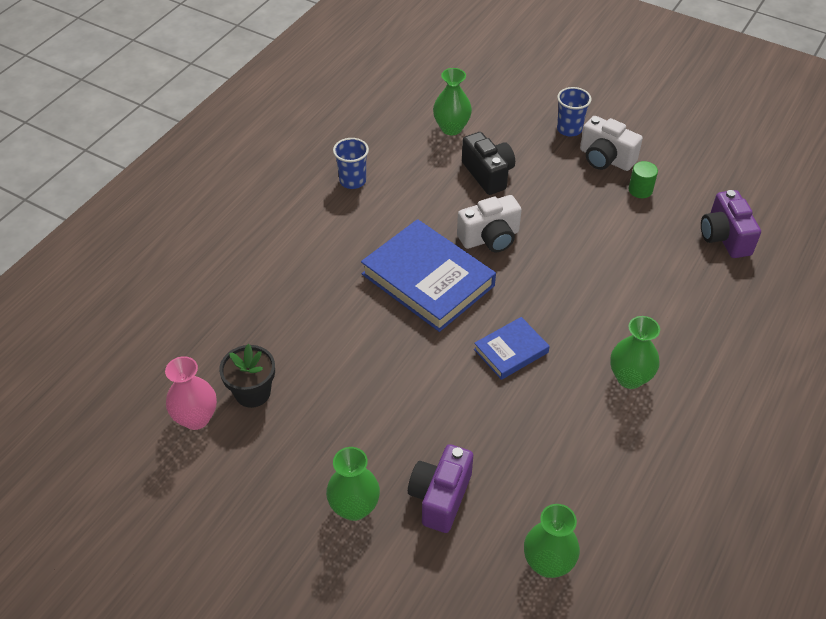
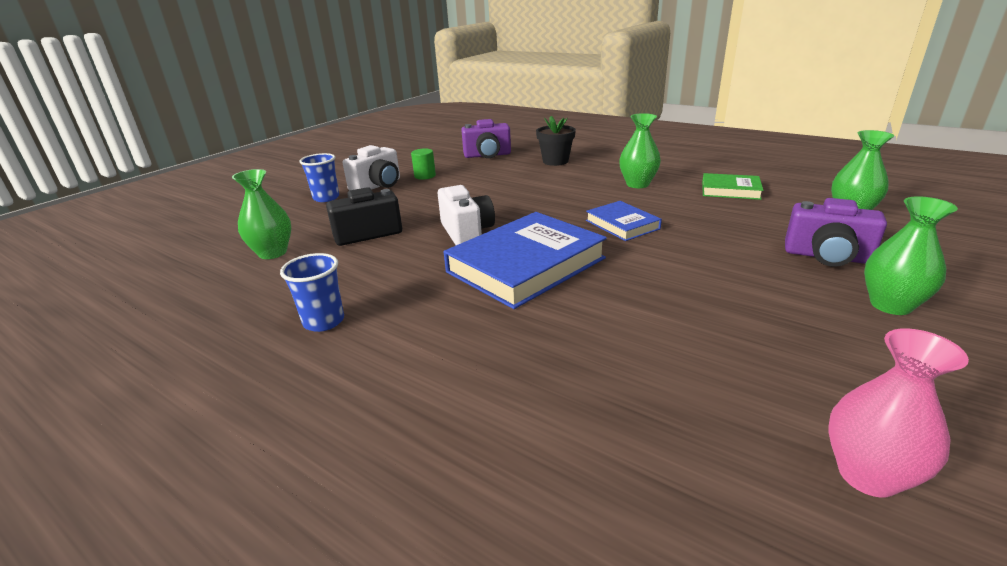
camera: 85 degrees left, 20 degrees down
black flower pot [219,344,275,408] -> black flower pot moved to [536,116,576,166]
none -> green book [702,173,763,200]

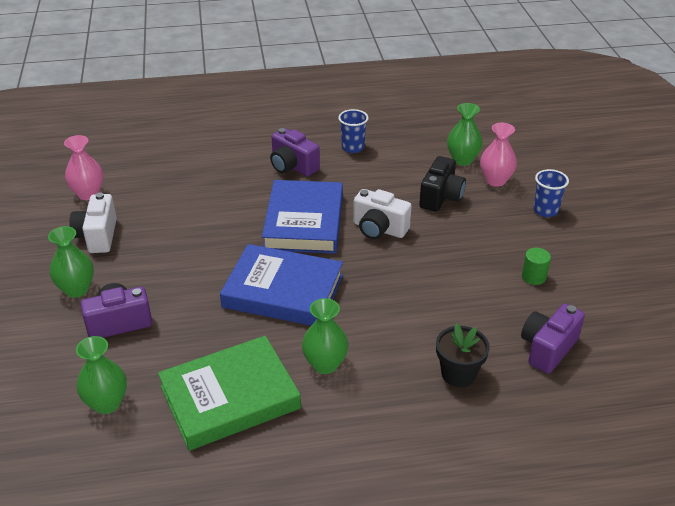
camera: 135 degrees right, 10 degrees up
white camera [343,145,400,190] -> white camera moved to [69,193,117,253]
blue book [586,201,662,241] -> blue book [220,244,343,326], size x1.90
green book [702,173,763,200] -> green book [158,336,301,451], size x1.90
none -> purple camera [270,128,320,177]
none -> pink vase [480,123,517,187]

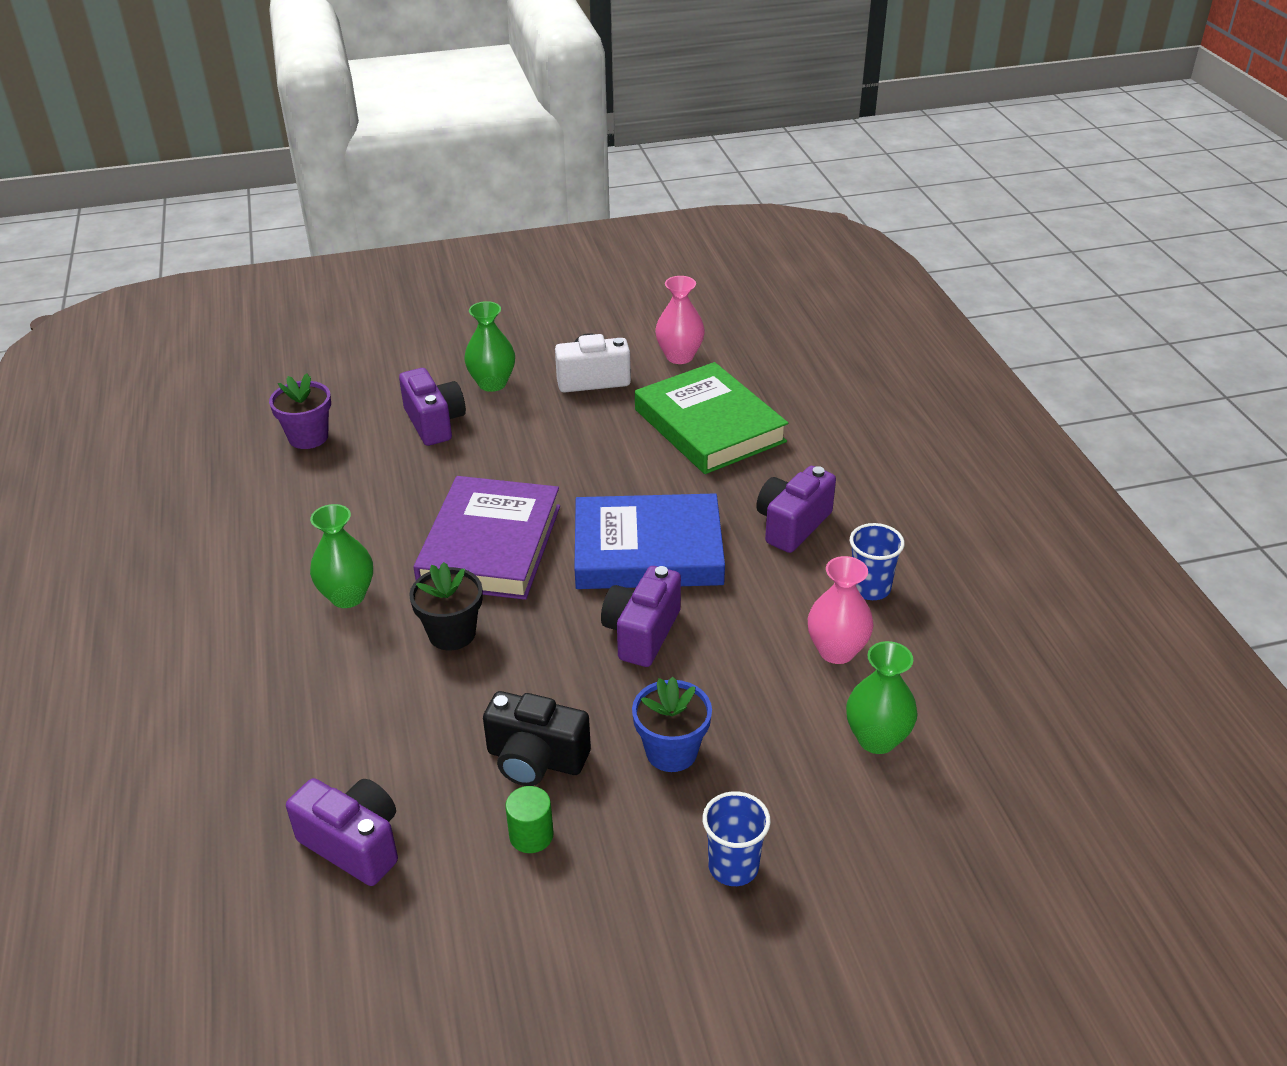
camera: 85 degrees right, 0 degrees up
green vase [76,336,127,414] -> purple flower pot [269,373,331,449]
green book [158,336,301,451] -> green book moved to [635,362,788,474]
blue book [220,244,343,326] -> purple book [414,476,560,600]
white camera [353,189,412,239] -> purple camera [601,566,681,667]
black camera [419,156,466,212] -> black camera moved to [483,691,591,786]
black flower pot [436,323,490,387] -> black flower pot moved to [409,562,483,650]
pink vase [480,123,517,187] -> pink vase moved to [807,556,874,664]
none -> blue flower pot [632,677,712,772]

